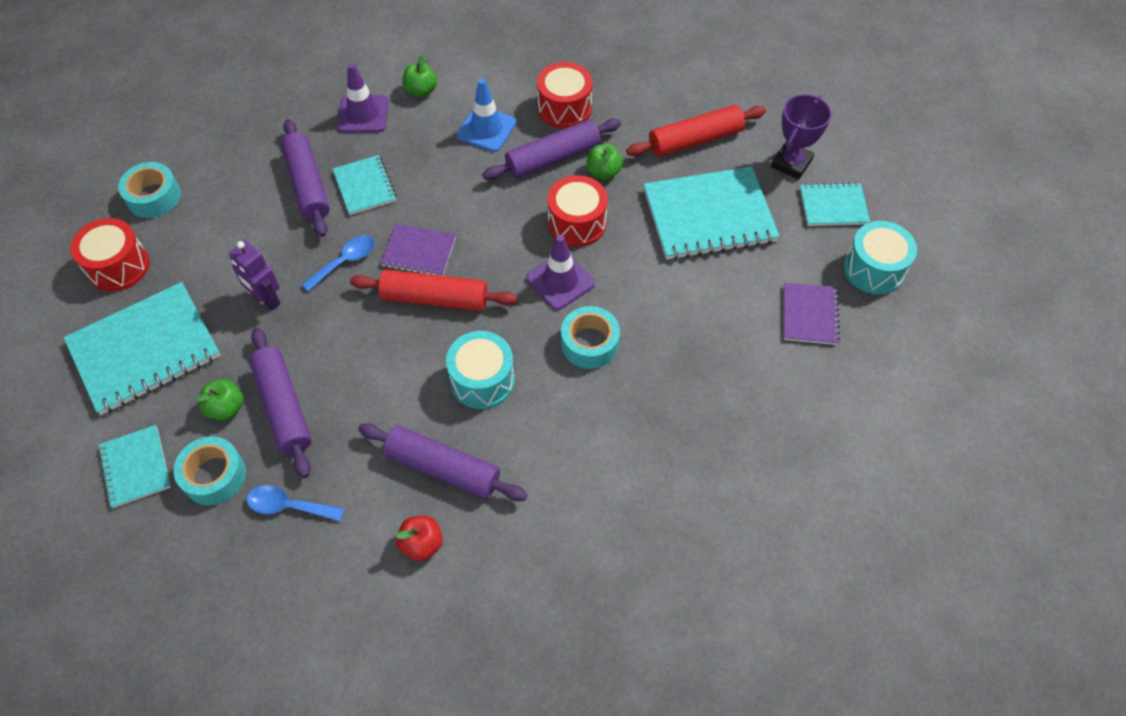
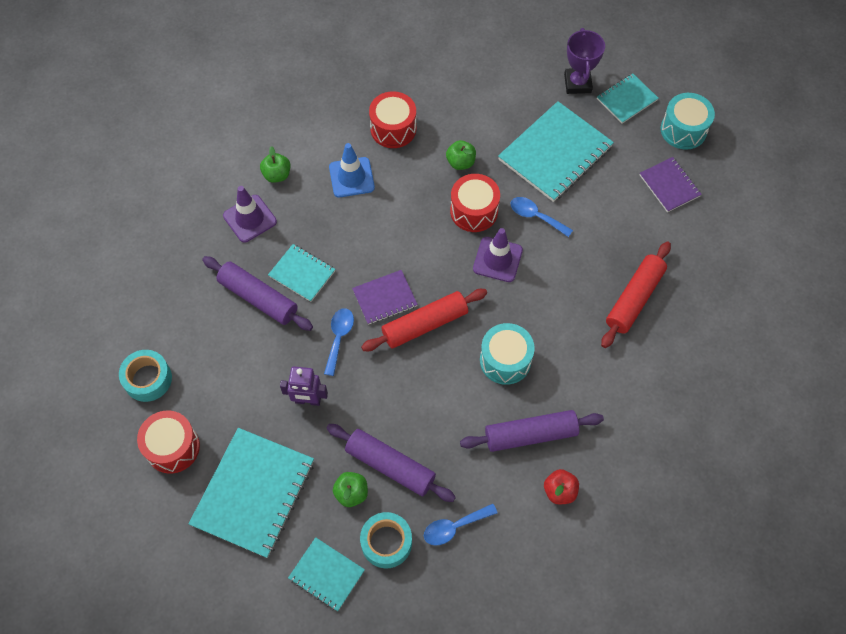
camera: 35 degrees left, 5 degrees up
purple rolling pin [482,118,621,180] -> none
turquoise tape [561,306,620,369] -> none
red rolling pin [626,105,766,157] -> red rolling pin moved to [601,242,671,348]
none -> blue spoon [511,197,573,237]

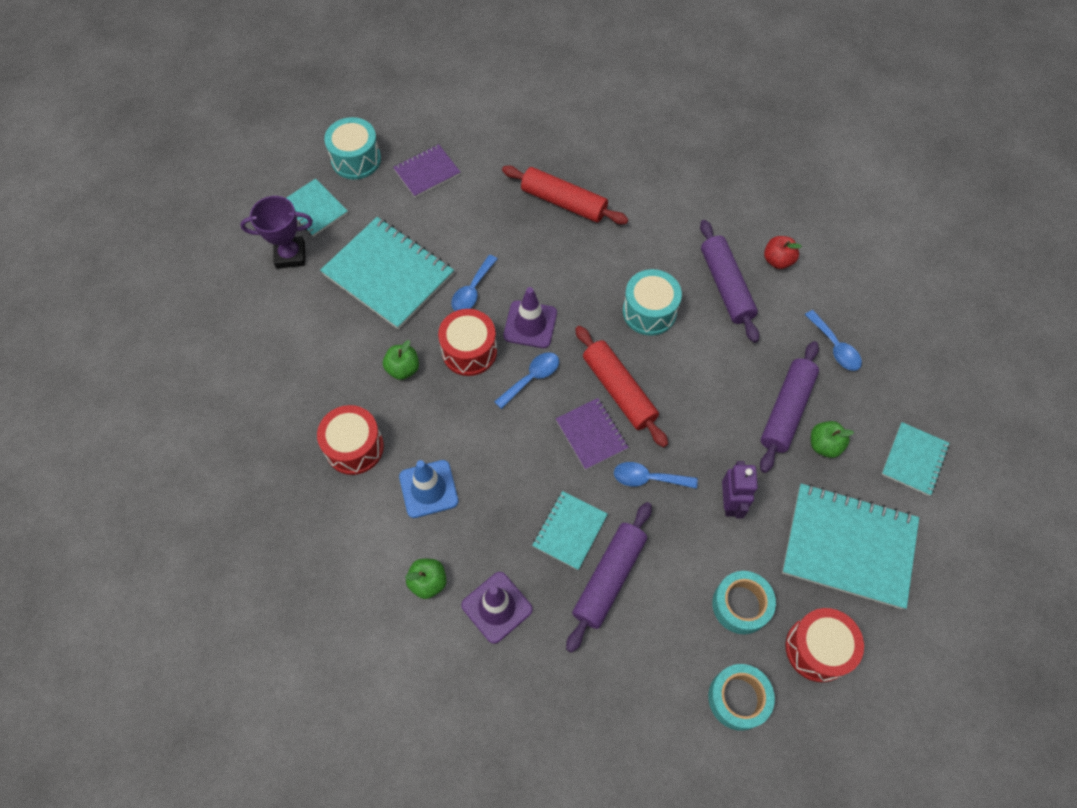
camera: 95 degrees left, 0 degrees up
turquoise tape [360,512,412,568] -> turquoise tape moved to [712,571,776,634]
none -> blue spoon [494,352,559,409]

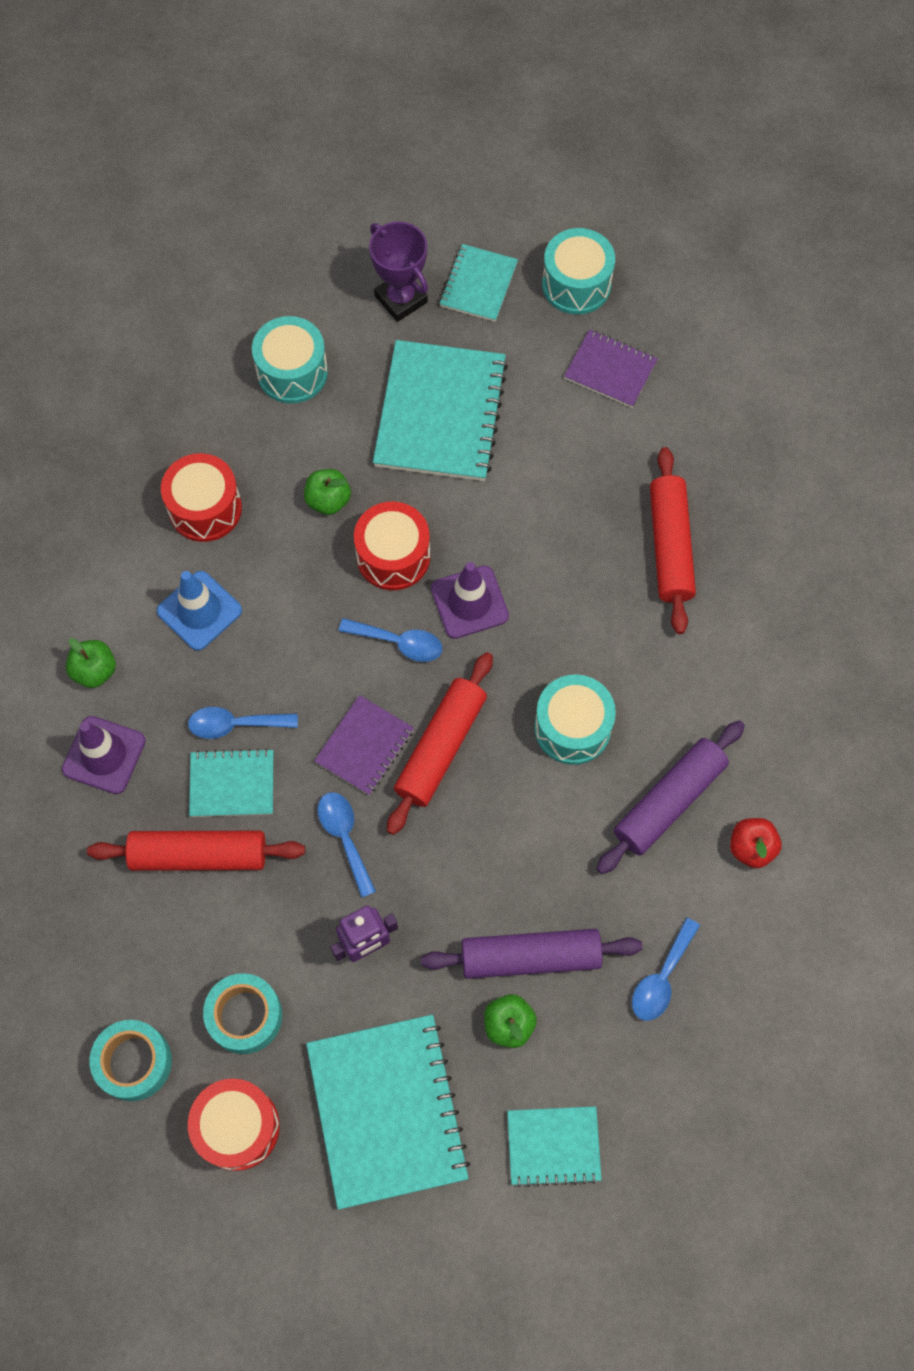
camera: 60 degrees right, 5 degrees up
blue spoon [451,255,497,311] -> blue spoon moved to [188,707,298,739]
purple rolling pin [566,502,652,653] -> red rolling pin [87,831,305,871]
none -> turquoise drum [252,316,328,404]

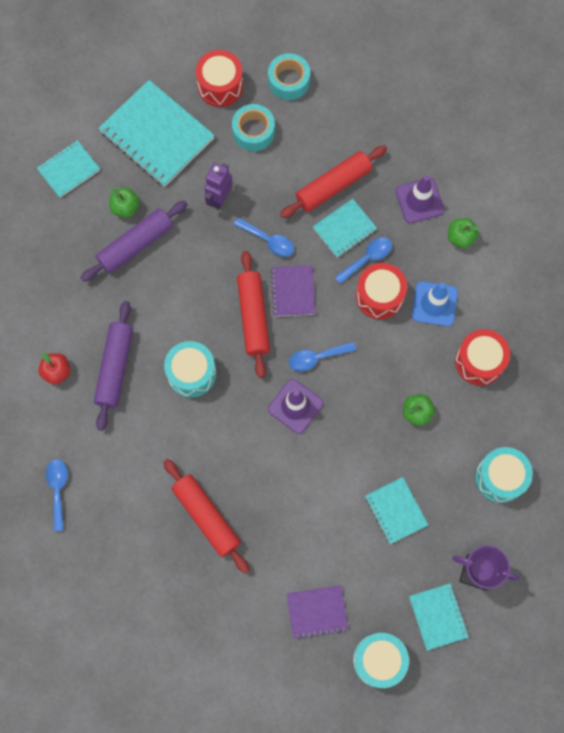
camera: 145 degrees right, 5 degrees up
red drum [354,502,430,590] -> red drum moved to [356,263,407,319]
turquoise notebook [373,340,508,481] -> turquoise notebook [365,477,428,544], size x0.54
blue spoon [632,918,700,1021] -> blue spoon moved to [46,459,68,531]

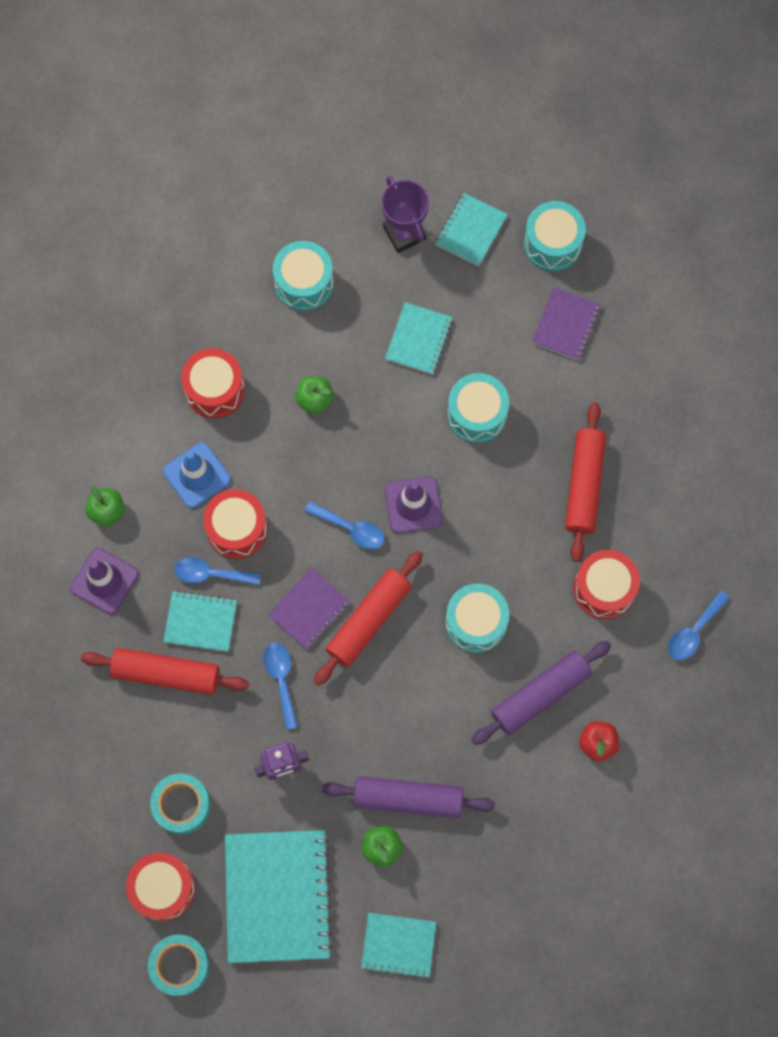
camera: 135 degrees left, 0 degrees up
turquoise tape [268,53,310,100] -> turquoise tape moved to [148,934,210,996]
purple notebook [287,585,348,639] -> purple notebook turned 75 degrees clockwise [532,287,601,360]
none -> turquoise drum [447,373,509,443]
none -> red drum [574,550,640,619]

